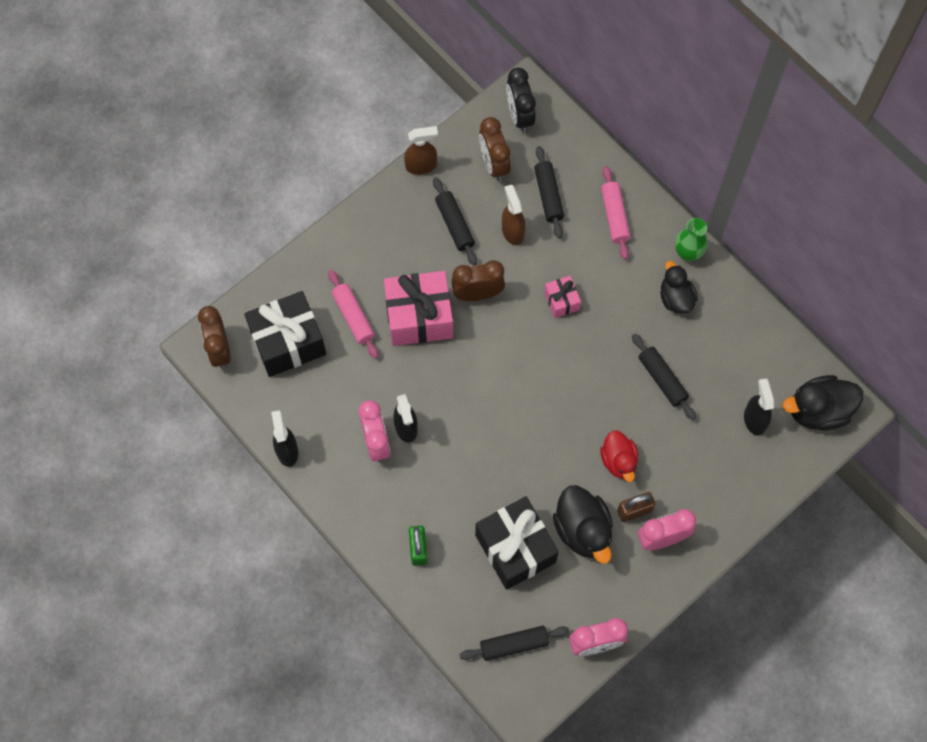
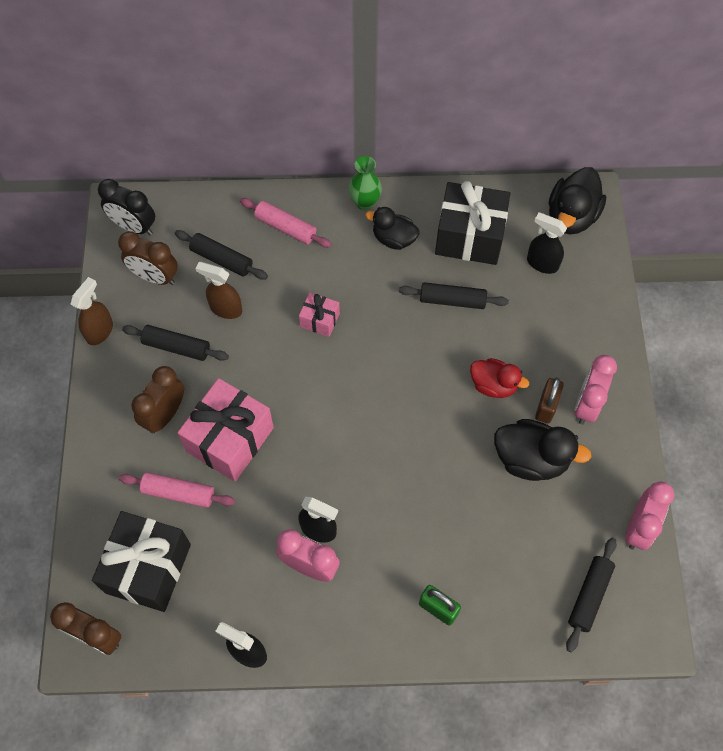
camera: 50 degrees left, 5 degrees down
brown clock [451,260,505,301] -> brown clock moved to [131,366,184,433]
black gift [475,496,559,590] -> black gift moved to [435,181,510,265]

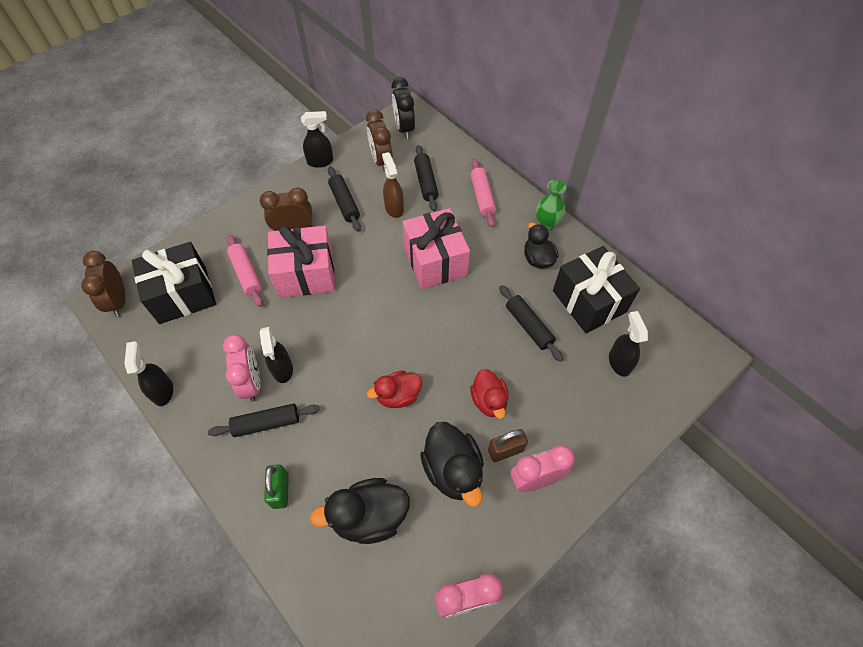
camera: 50 degrees right, 5 degrees down
brown spray bottle [70,277,113,345] -> black spray bottle [301,111,333,168]
pink gift [299,292,340,337] -> pink gift [403,208,470,289], size x2.03
black duck [549,167,606,234] -> black duck moved to [310,478,410,544]
black rolling pin [566,538,617,652] -> black rolling pin moved to [208,404,320,437]
none -> red duck [367,371,422,408]

